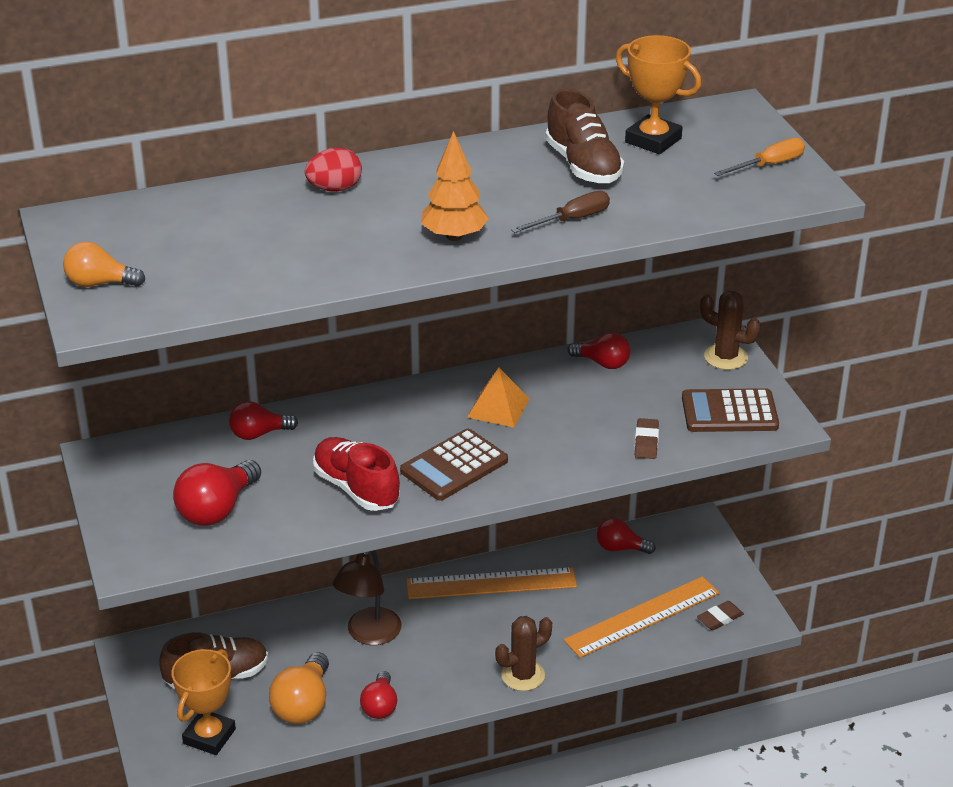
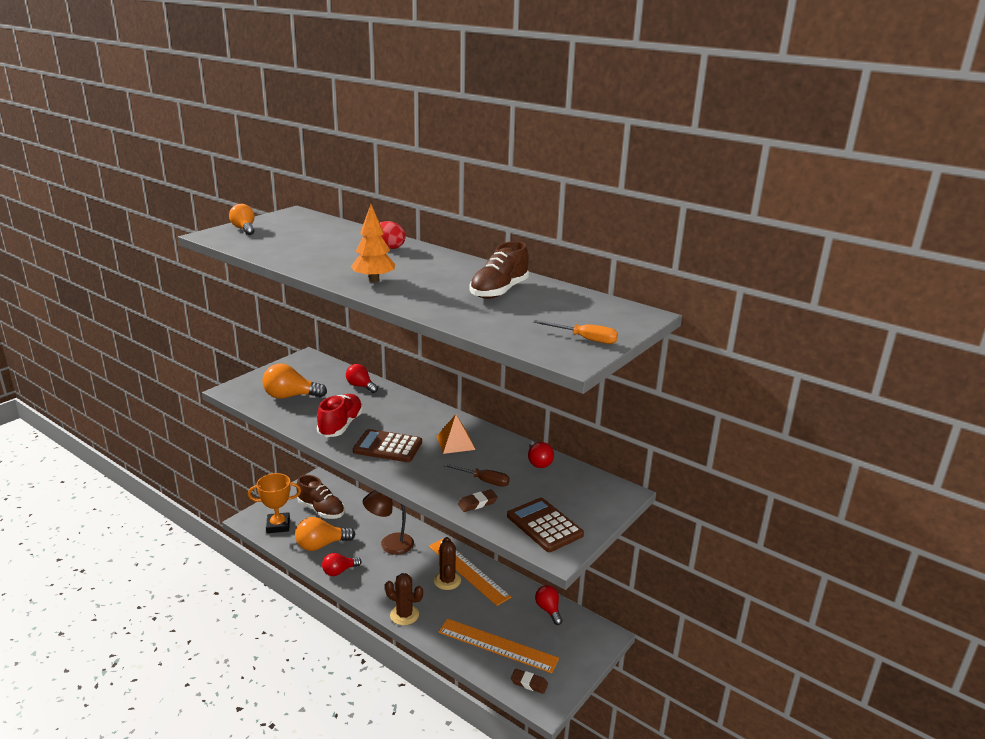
camera: 55 degrees right, 10 degrees down
red light bulb [173,460,261,526] -> orange light bulb [262,363,327,399]
brown screwdriver [511,191,610,233] -> brown screwdriver moved to [442,463,510,487]
orange trophy [616,35,701,154] -> none
brown cactus [700,291,761,370] -> brown cactus moved to [434,537,461,590]

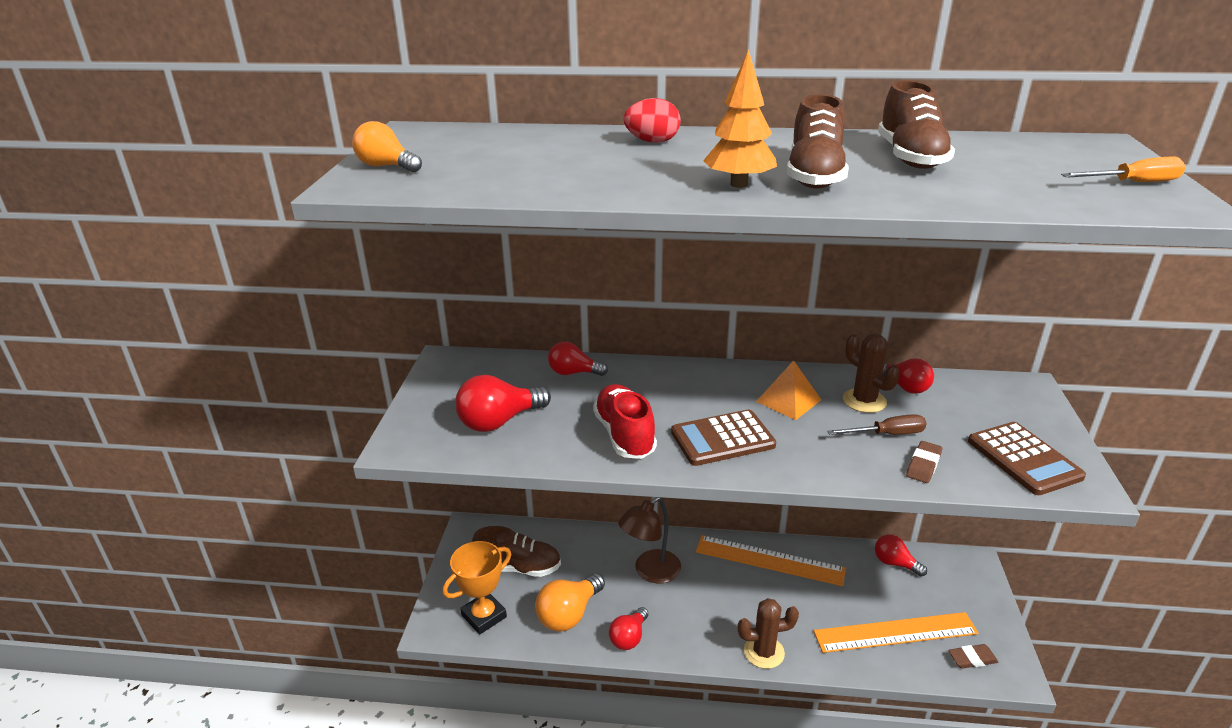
camera: 30 degrees left, 5 degrees up
orange light bulb [262,363,327,399] -> red light bulb [455,375,551,432]
brown cactus [434,537,461,590] -> brown cactus moved to [843,333,900,413]
brown calculator [507,498,584,552] -> brown calculator turned 135 degrees counterclockwise [968,422,1086,495]
none -> brown shoe [787,94,848,188]

